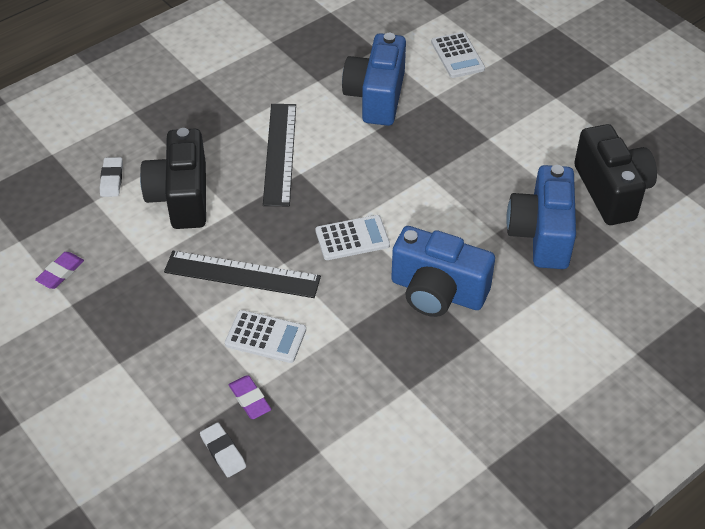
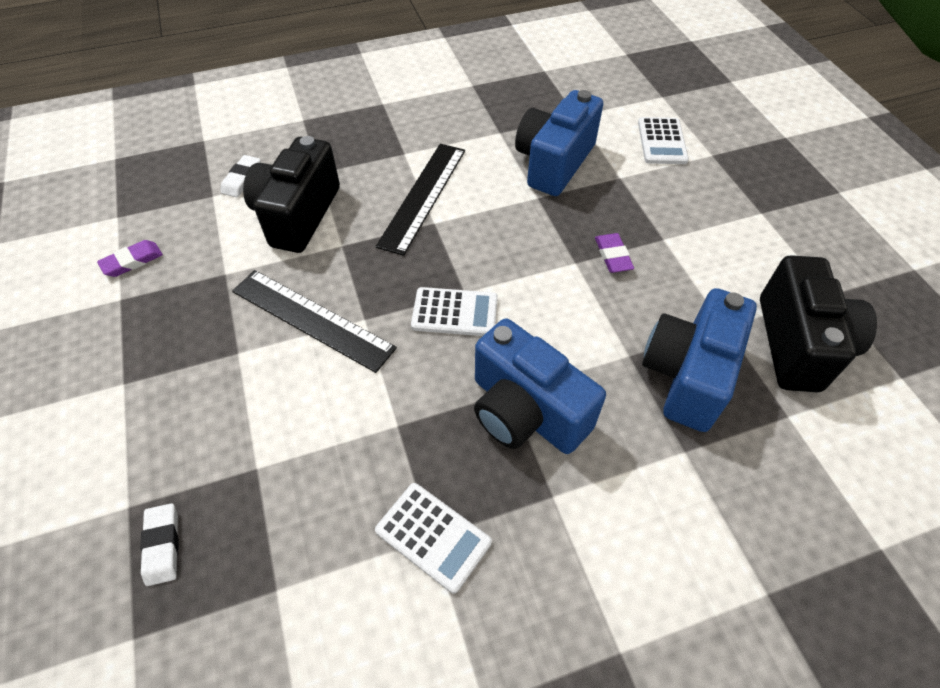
camera: 20 degrees right, 5 degrees up
white calculator [225,310,306,363] -> white calculator moved to [375,483,492,594]
purple eraser [229,375,272,419] -> purple eraser moved to [595,233,634,273]

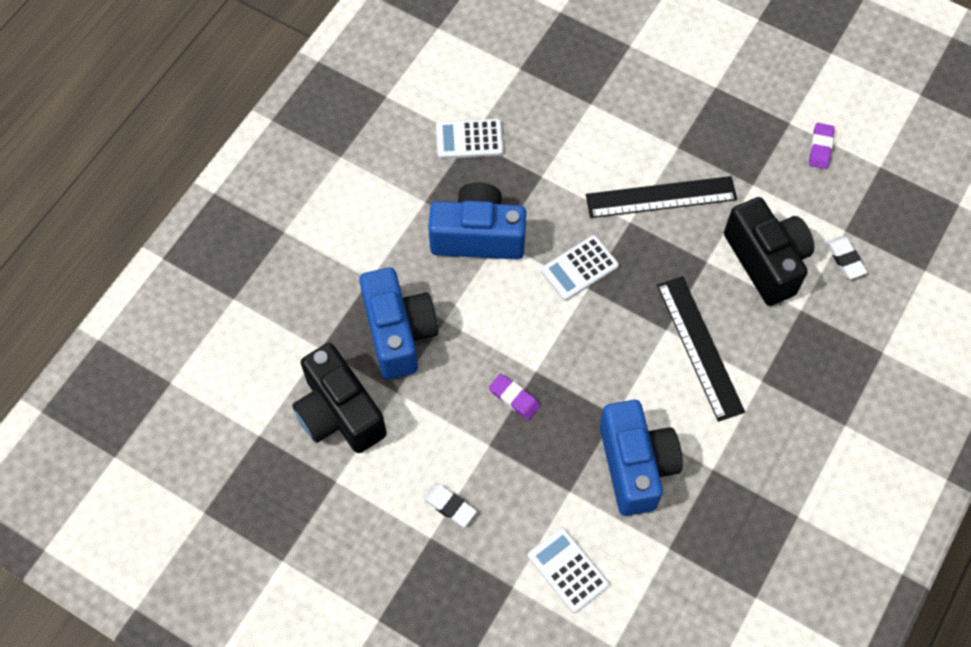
camera: 140 degrees right, 10 degrees up
white eraser [140,503,179,586] -> white eraser moved to [423,483,477,527]

